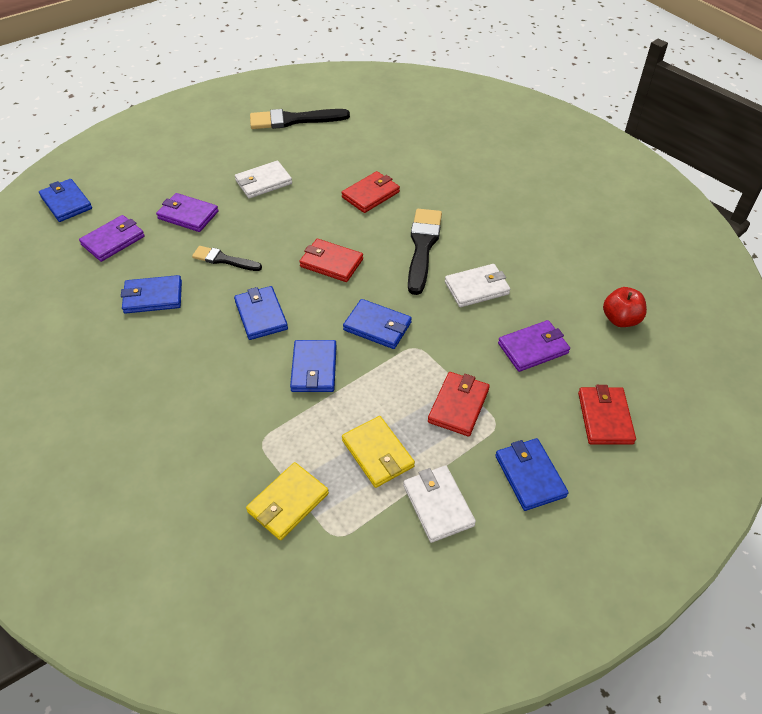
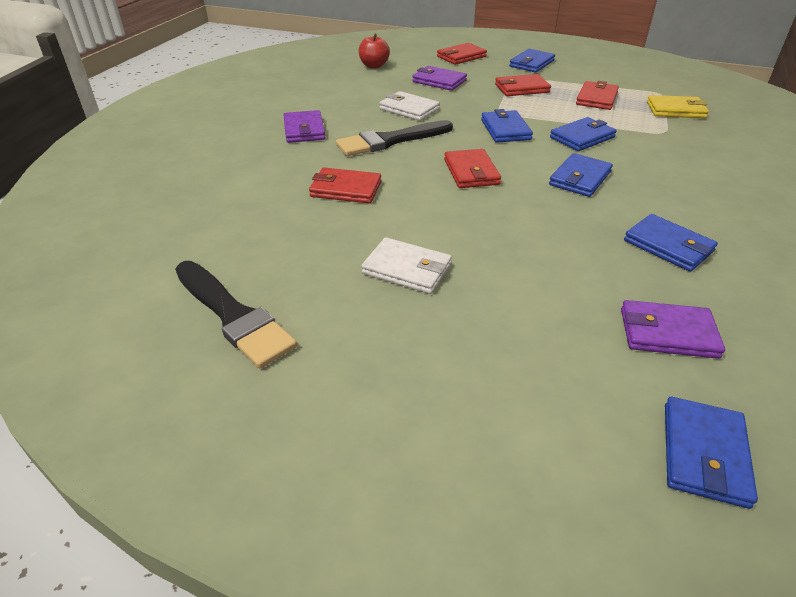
camera: 125 degrees left, 10 degrees down
purple wallet [156,193,219,232] -> purple wallet moved to [284,110,326,143]
black brush [192,246,262,271] -> none
yellow wallet [342,416,415,488] -> red wallet [576,81,619,110]
white wallet [403,466,476,543] -> none

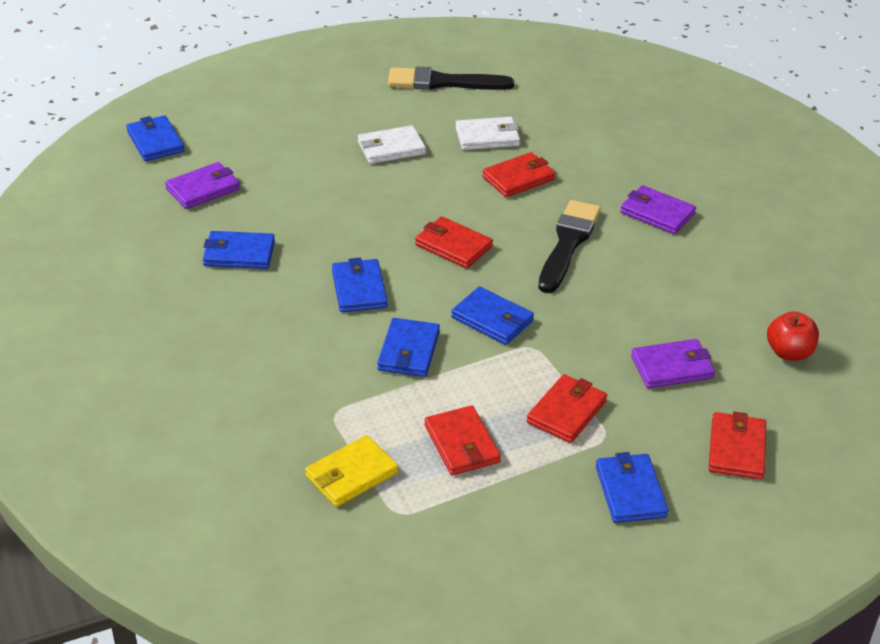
camera: 135 degrees right, 0 degrees up
white wallet [380,91,440,121] -> white wallet moved to [456,117,520,150]

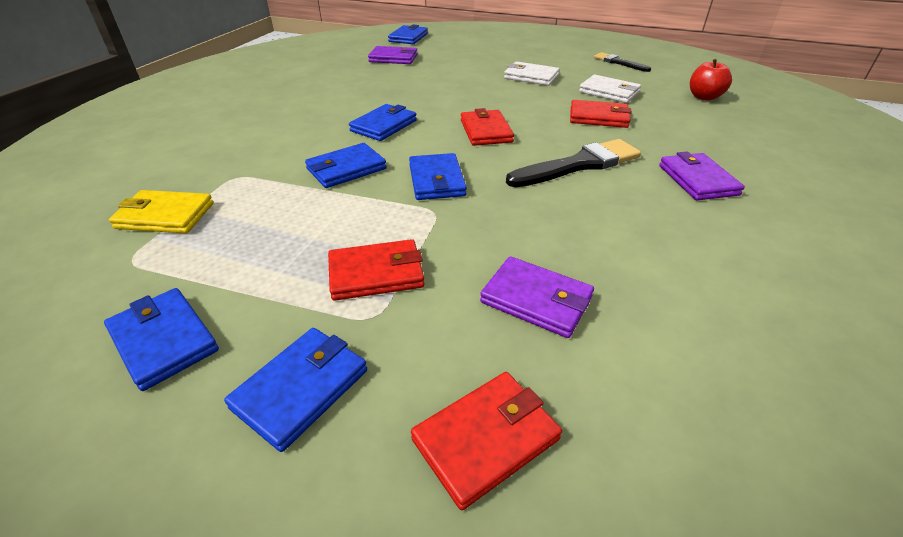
camera: 45 degrees right, 0 degrees up
blue wallet [203,231,275,269] -> blue wallet moved to [104,288,219,391]
black brush [388,67,514,90] -> black brush [594,52,651,72], size x0.60
red wallet [425,406,501,475] -> none
red apple [767,311,819,361] -> red apple moved to [690,59,732,101]

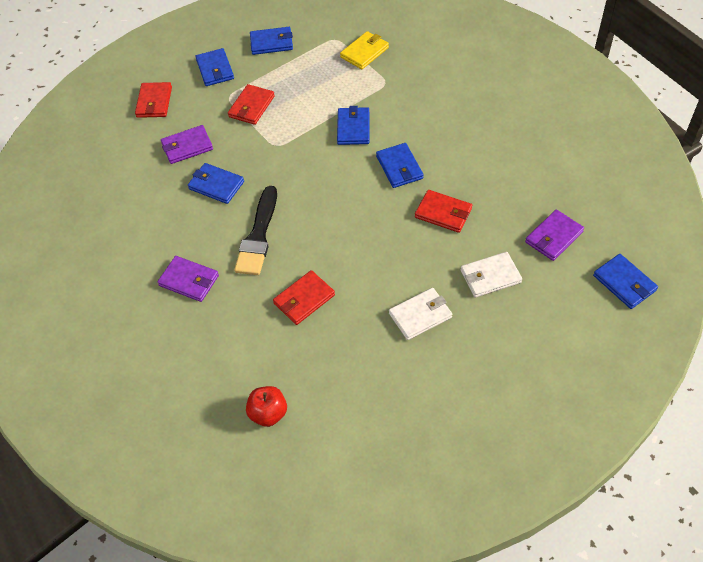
camera: 130 degrees right, 15 degrees up
blue wallet [409,153,467,200] -> blue wallet moved to [188,163,244,204]
red wallet [461,108,514,146] -> red wallet moved to [415,190,472,233]
white wallet [579,75,641,103] -> white wallet moved to [461,252,522,298]
black brush [594,52,651,72] -> none

